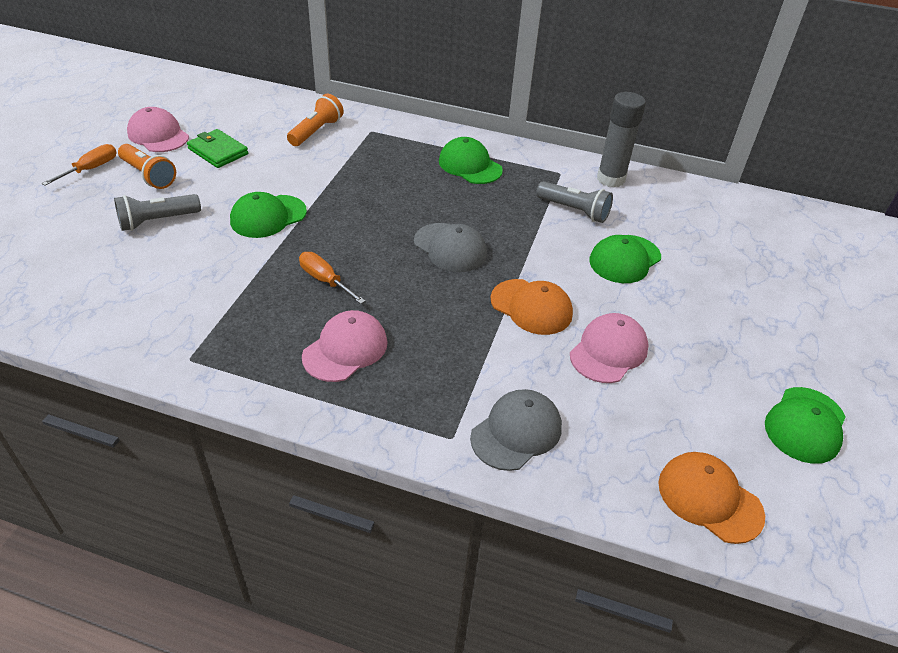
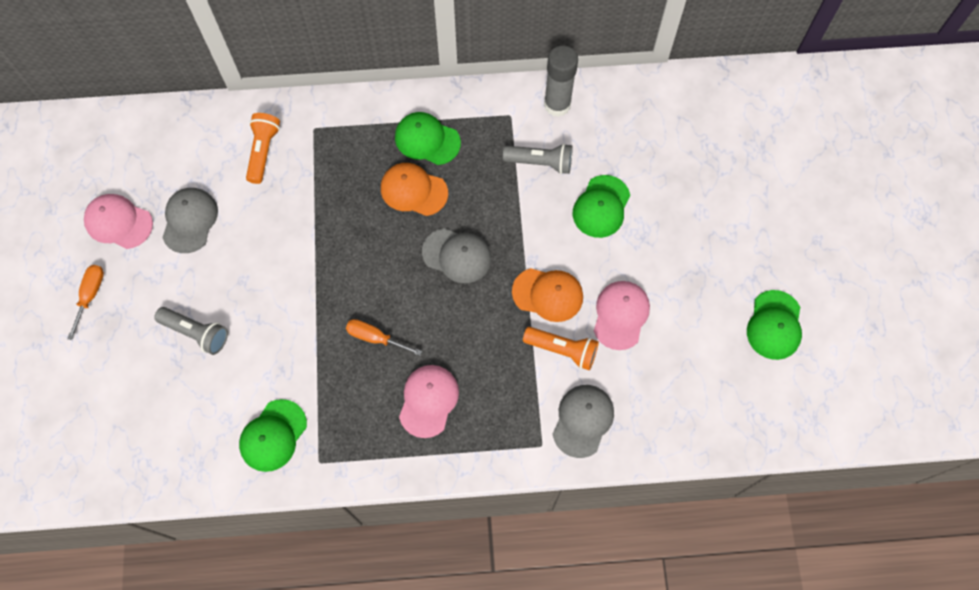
camera: 20 degrees left, 25 degrees up
grey flashlight [114,194,201,231] -> grey flashlight turned 105 degrees counterclockwise [154,307,228,355]
orange flashlight [118,144,176,189] -> orange flashlight moved to [523,327,599,370]
green wallet [187,129,248,168] -> grey cap [162,188,218,253]
green cap [230,192,307,238] -> green cap moved to [239,399,307,472]
orange cap [658,452,765,544] -> orange cap moved to [381,163,448,216]

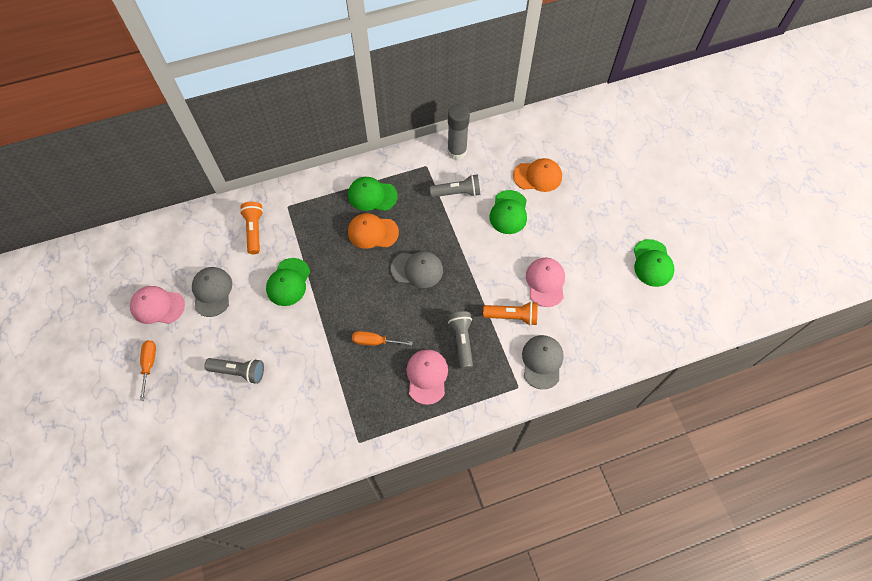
camera: 15 degrees left, 5 degrees down
green cap [239,399,307,472] -> green cap moved to [266,258,310,306]
orange cap [512,268,583,322] -> orange cap moved to [513,158,562,192]
none -> grey flashlight [448,311,473,369]

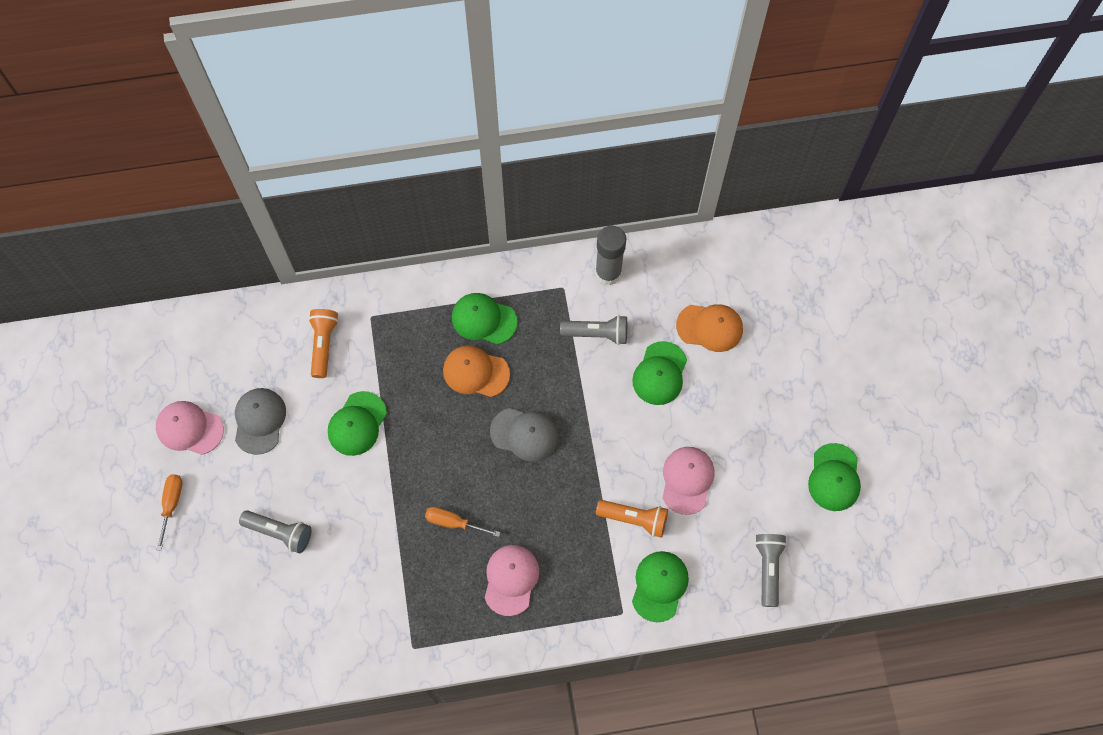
camera: 10 degrees right, 5 degrees up
grey flashlight [448,311,473,369] -> grey flashlight moved to [755,534,787,607]
grey cap [522,335,564,389] -> green cap [632,551,689,622]

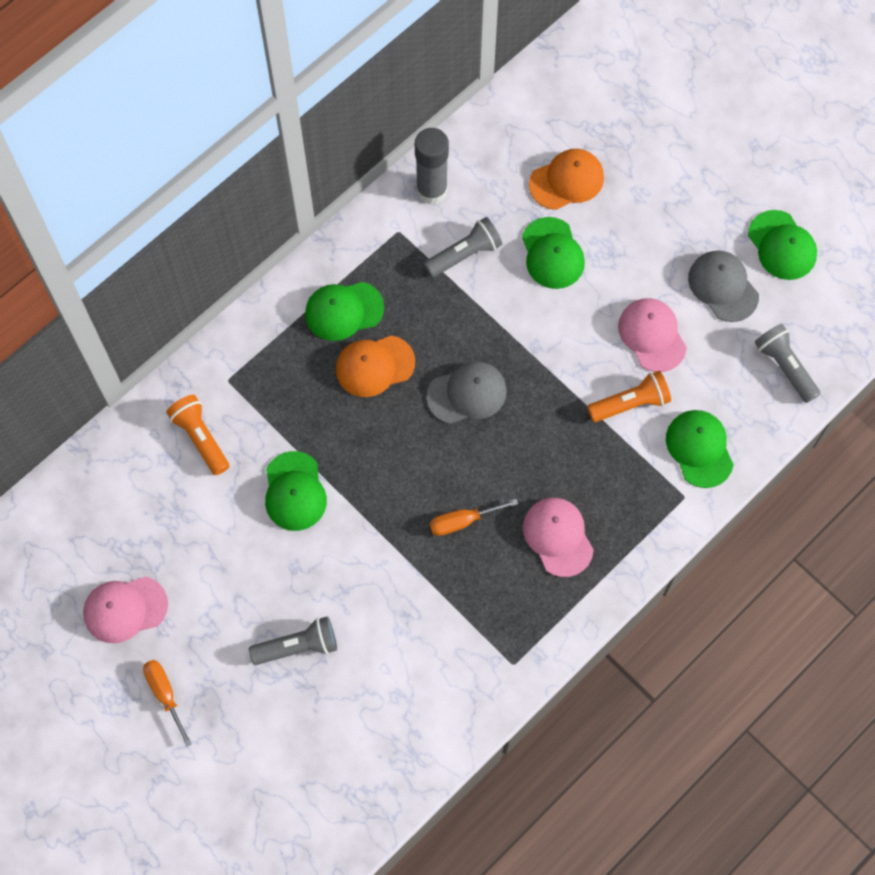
camera: 35 degrees left, 0 degrees up
grey cap [235,388,286,455] -> grey cap moved to [688,250,759,322]

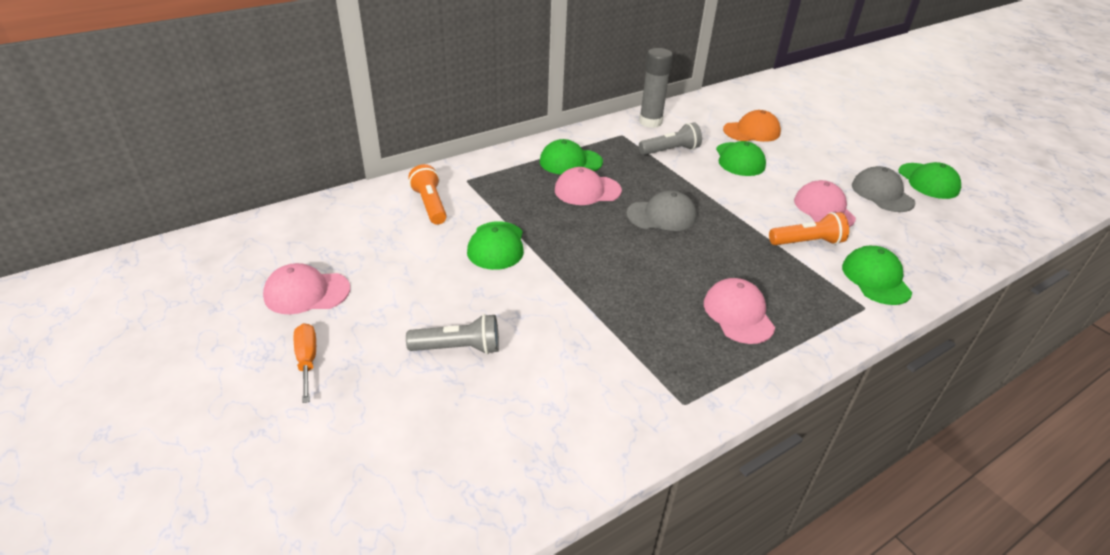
camera: 10 degrees right, 30 degrees down
orange cap [336,335,415,397] -> pink cap [555,167,622,205]
orange screwdriver [430,499,518,536] -> none
grey flashlight [755,324,821,403] -> none

